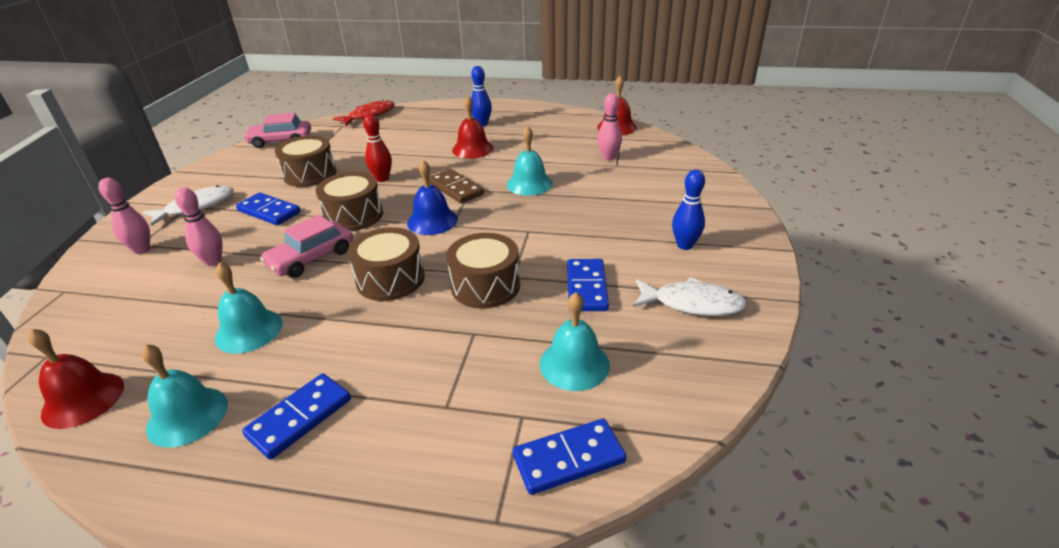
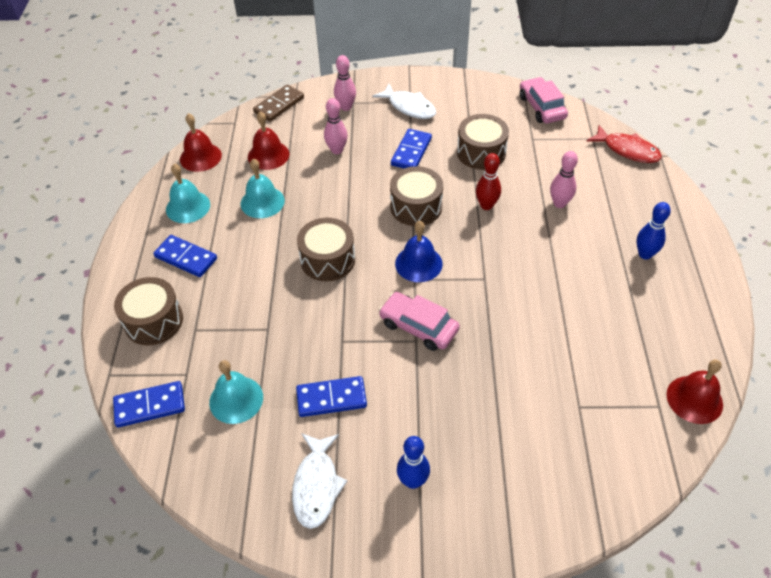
camera: 80 degrees right, 15 degrees up
pink car [260,215,353,278] -> pink car moved to [379,292,460,351]
brown domino [429,169,484,204] -> brown domino moved to [253,85,304,122]
brown drum [446,233,520,309] -> brown drum moved to [114,277,183,345]
red bell [452,96,494,159] -> red bell moved to [248,111,289,170]
turquoise bell [507,126,553,196] -> none
blue domino [513,419,627,495] -> blue domino turned 75 degrees counterclockwise [113,381,185,428]
pink bowling pin [597,93,622,160] -> pink bowling pin moved to [550,151,578,208]

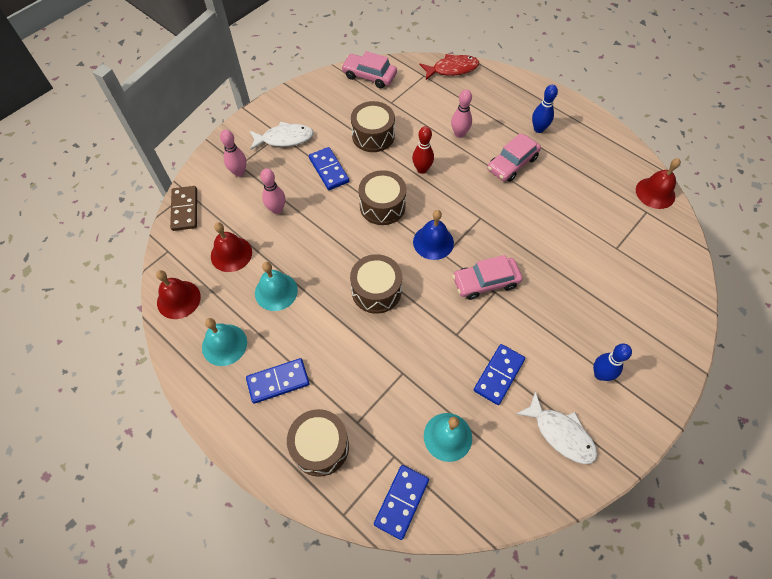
camera: 50 degrees left, 10 degrees up
none -> pink car [487,133,541,182]

